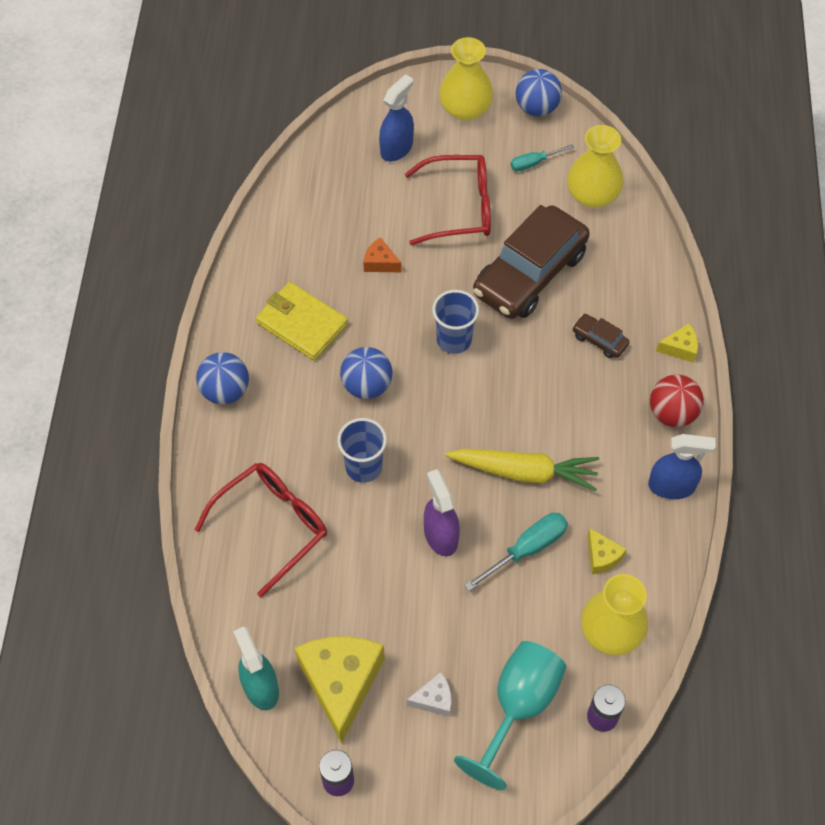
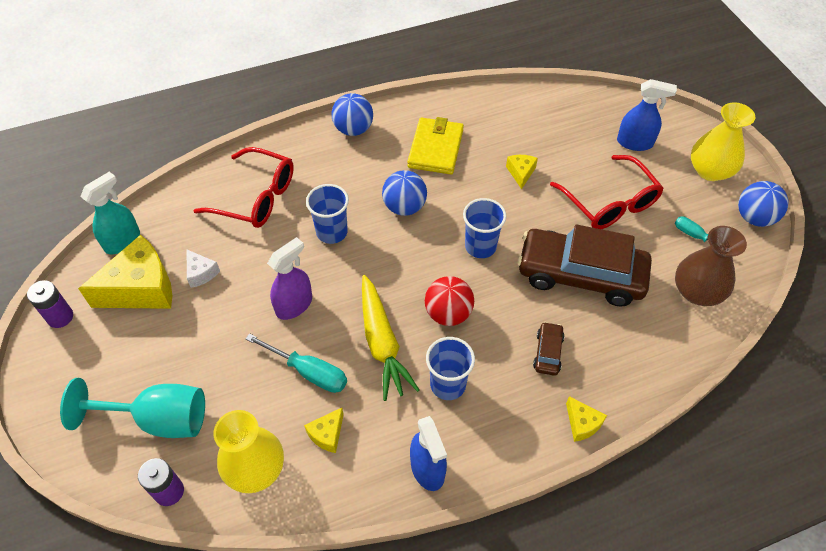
camera: 65 degrees right, 5 degrees down
orange cheese [363,237,402,272] -> yellow cheese [506,155,538,189]
white cheese [407,672,452,717] -> white cheese moved to [187,250,220,288]
yellow vase [567,125,624,208] -> brown vase [675,226,747,306]
red ball [650,374,704,427] -> red ball moved to [425,276,474,326]
none -> blue cup [426,337,475,400]

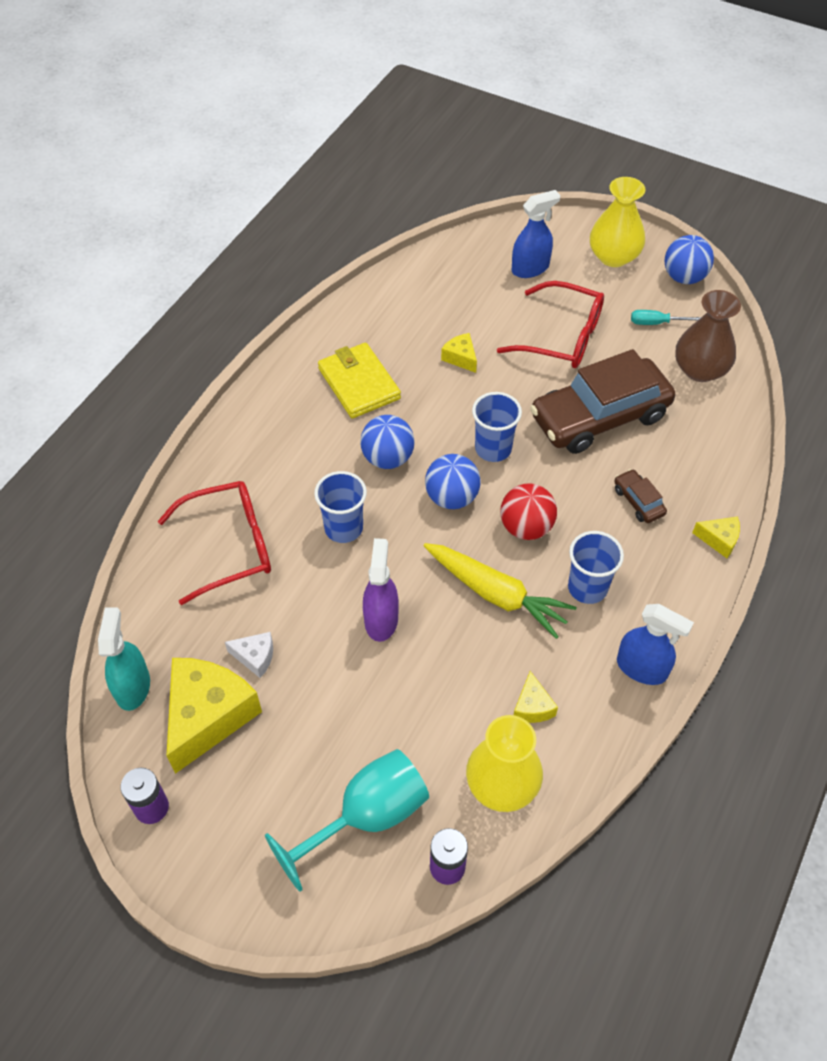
camera: 40 degrees left, 0 degrees up
turquoise screwdriver [246,333,347,393] -> none
blue ball [332,93,373,136] -> blue ball moved to [425,454,481,509]

